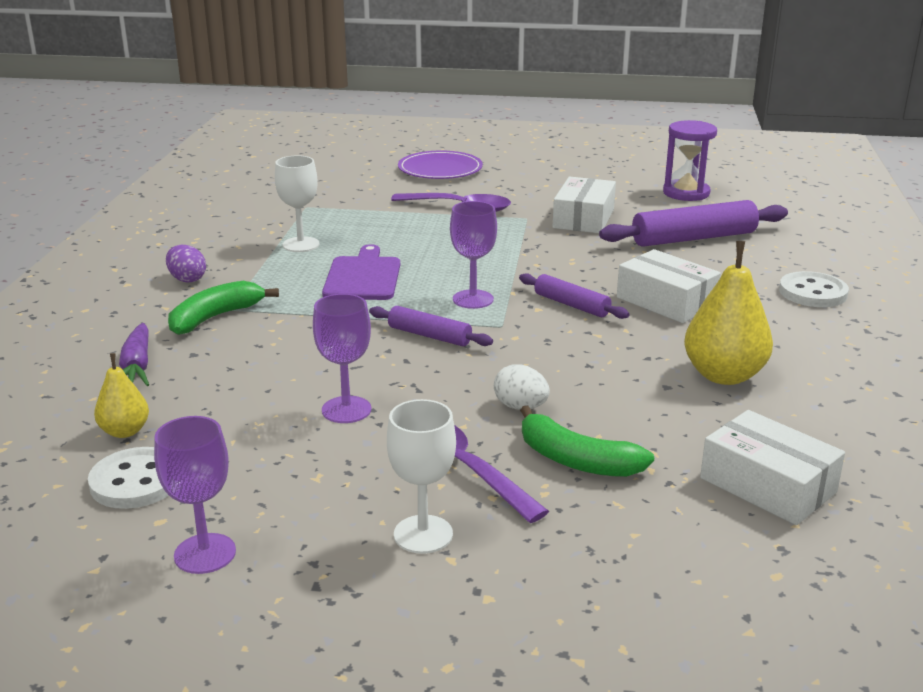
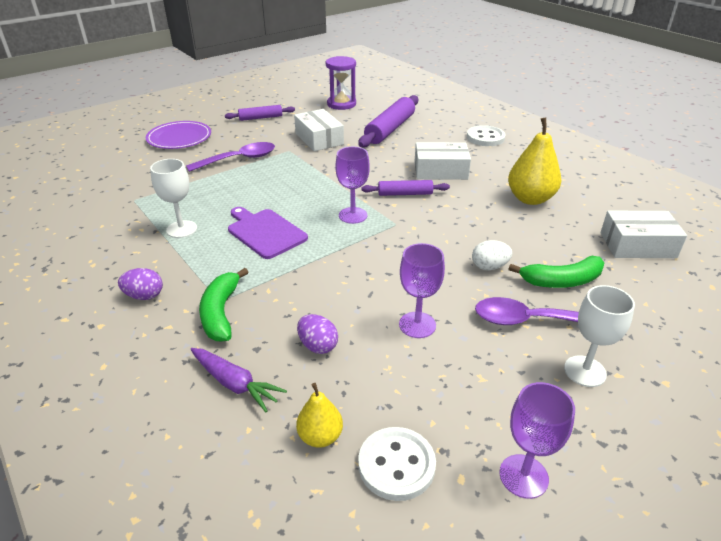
camera: 45 degrees left, 10 degrees up
purple rolling pin [369,306,493,346] -> purple rolling pin moved to [225,105,295,121]
none -> purple egg [297,314,338,354]

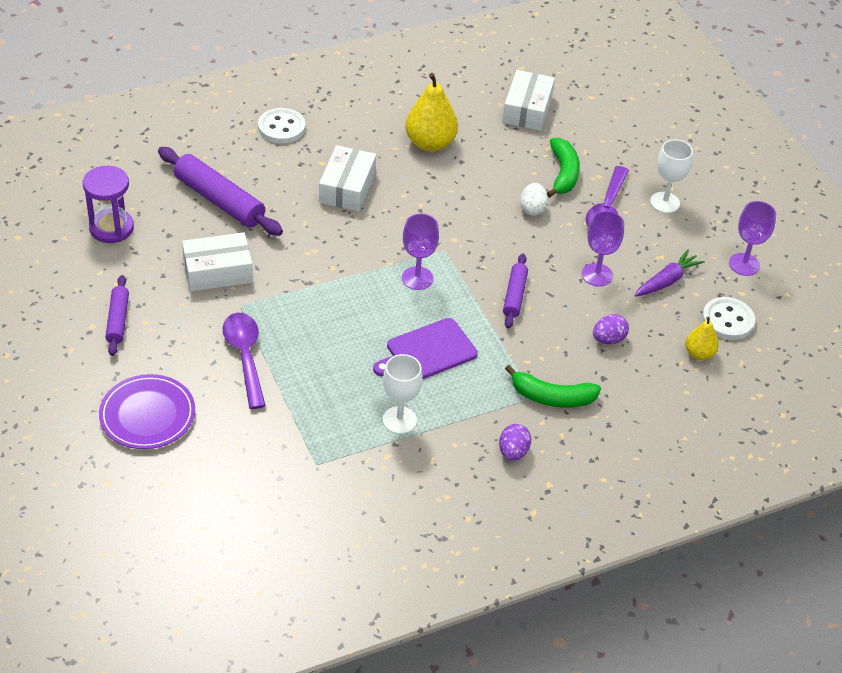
camera: 80 degrees left, 10 degrees up
purple carrot [191,348,287,412] -> purple carrot moved to [634,249,705,297]
purple rolling pin [361,180,450,196] -> purple rolling pin moved to [503,253,528,329]

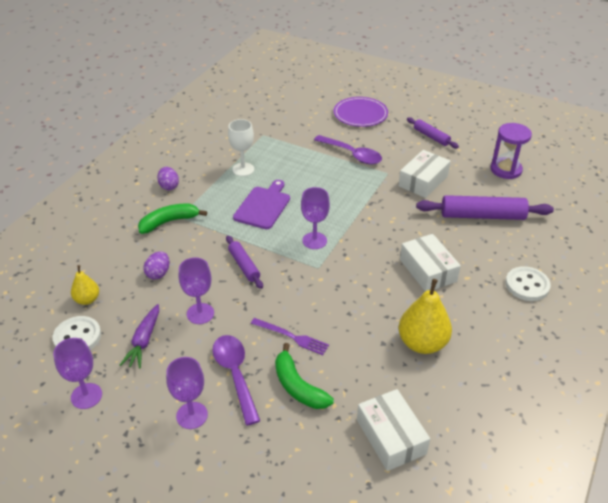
camera: 145 degrees right, 5 degrees down
white egg [520,183,548,216] -> purple fork [251,318,329,355]
white goblet [650,139,693,213] -> purple goblet [166,357,208,429]

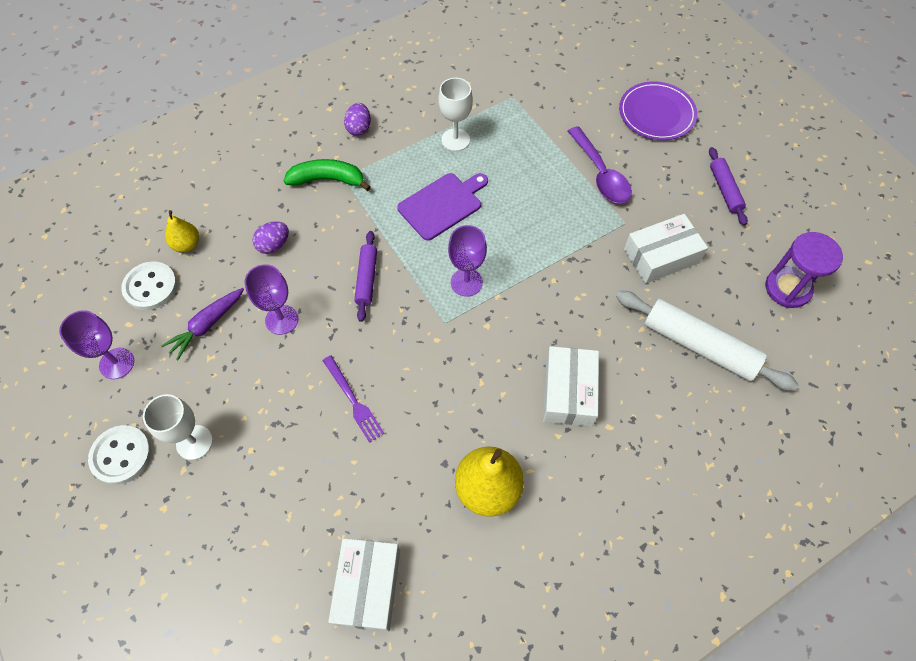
camera: 30 degrees right, 20 degrees up
purple goblet [166,357,208,429] -> white goblet [143,394,213,460]
purple spoon [212,335,260,426] -> none
green banana [275,343,334,409] -> none
purple rolling pin [416,195,554,220] -> white rolling pin [616,291,798,391]
white button [505,266,551,301] -> white button moved to [88,425,152,485]

